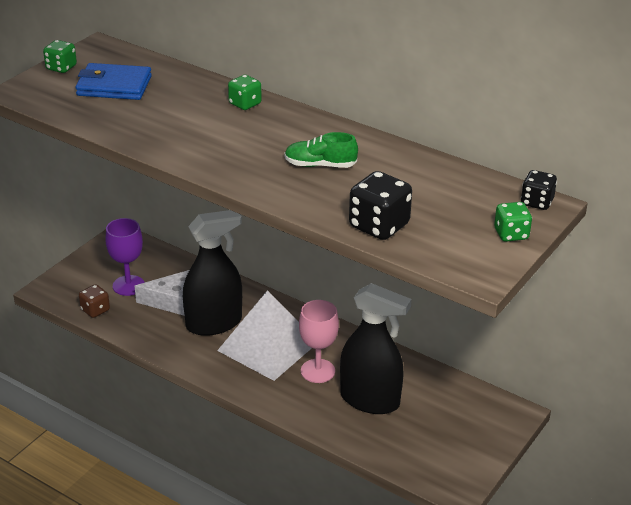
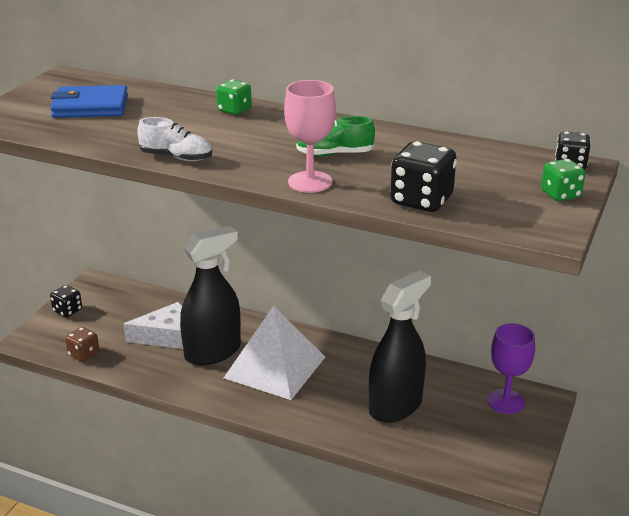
camera: 10 degrees left, 5 degrees down
green dice [43,40,77,73] -> none
purple goblet [106,218,145,296] -> purple goblet moved to [487,323,535,414]
pink goblet [299,300,339,383] -> pink goblet moved to [284,80,336,193]
black spray bottle [340,283,412,414] -> black spray bottle turned 60 degrees counterclockwise [369,270,431,423]
none -> black dice [50,285,82,317]
none -> white shoe [137,117,212,161]

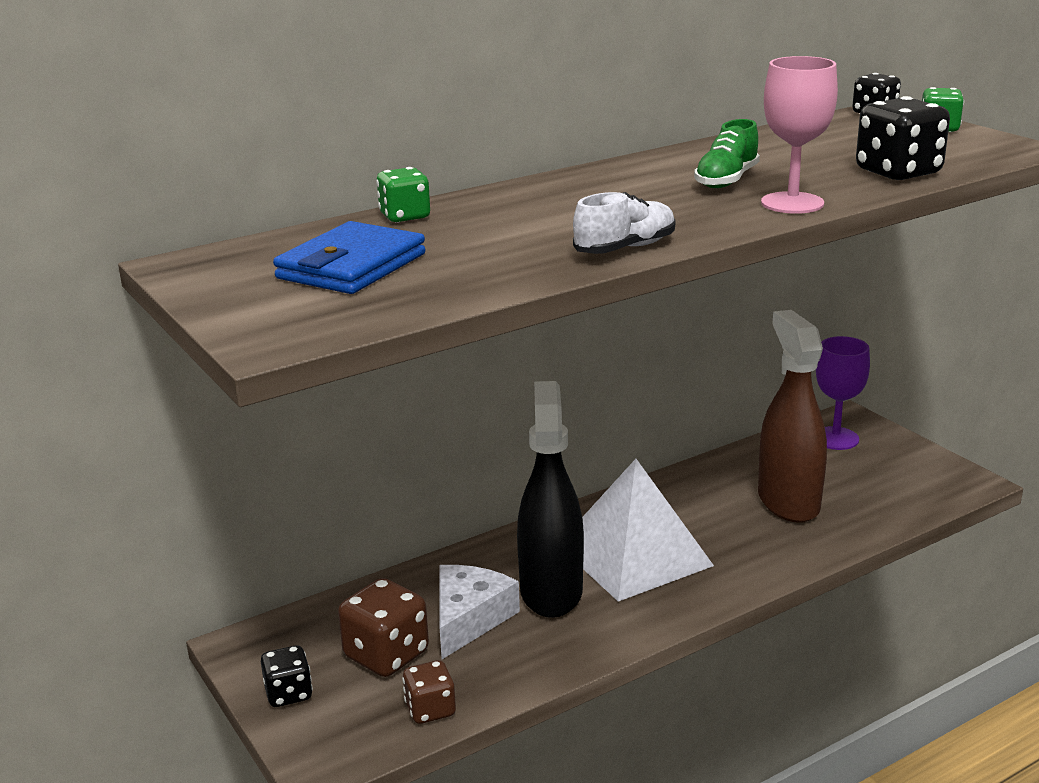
camera: 55 degrees left, 5 degrees down
green dice [216,80,252,115] -> green dice moved to [376,167,430,223]
black spray bottle [369,270,431,423] -> brown spray bottle [758,310,827,523]
none -> brown dice [338,578,429,677]

